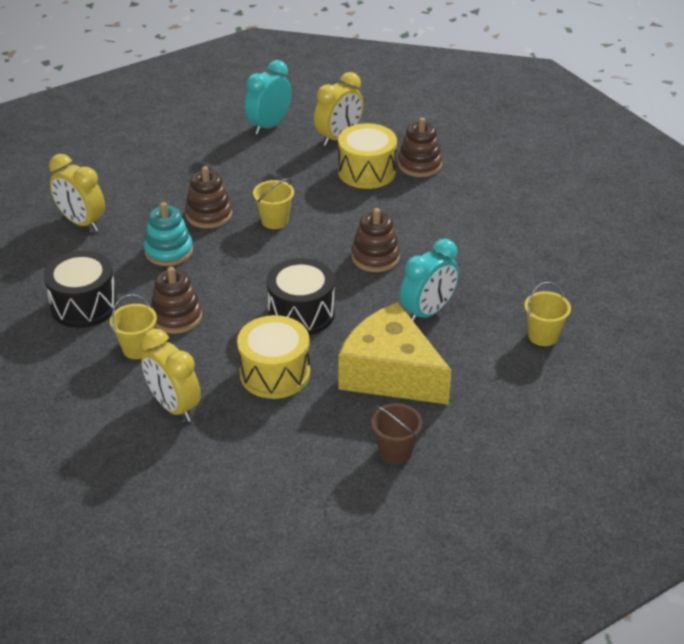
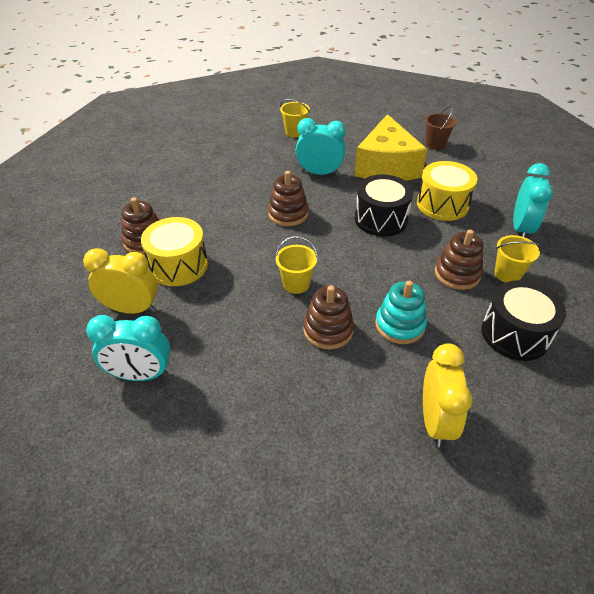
camera: 125 degrees left, 5 degrees up
yellow clock [141,329,201,422] -> turquoise clock [513,163,553,238]

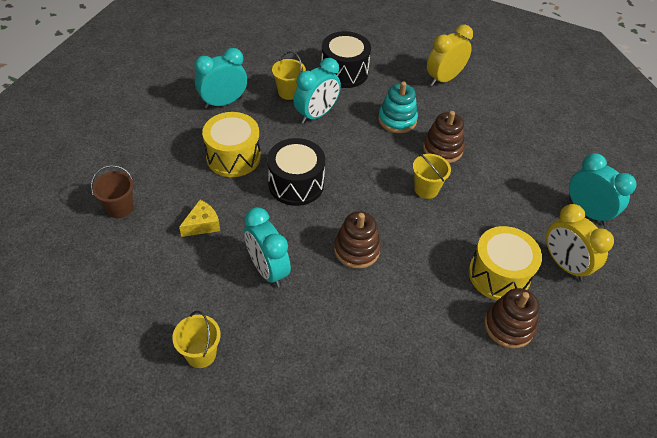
camera: 135 degrees left, 5 degrees up
yellow cheese [354,114,427,181] -> yellow cheese [179,200,220,237], size x0.42
brown stacking toy [435,230,483,290] -> turquoise clock [293,58,341,124]

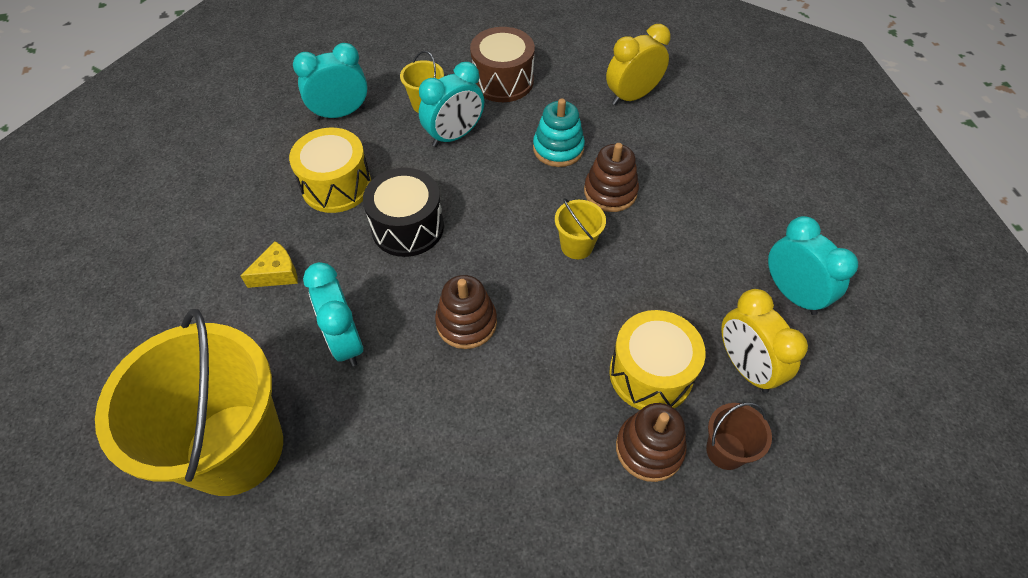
camera: 10 degrees right, 5 degrees up
brown bucket [91,165,134,218] -> brown bucket moved to [706,402,772,470]
yellow bucket [172,311,221,368] -> yellow bucket [95,309,283,496], size x2.45
black drum [321,31,371,88] -> brown drum [470,27,535,102]

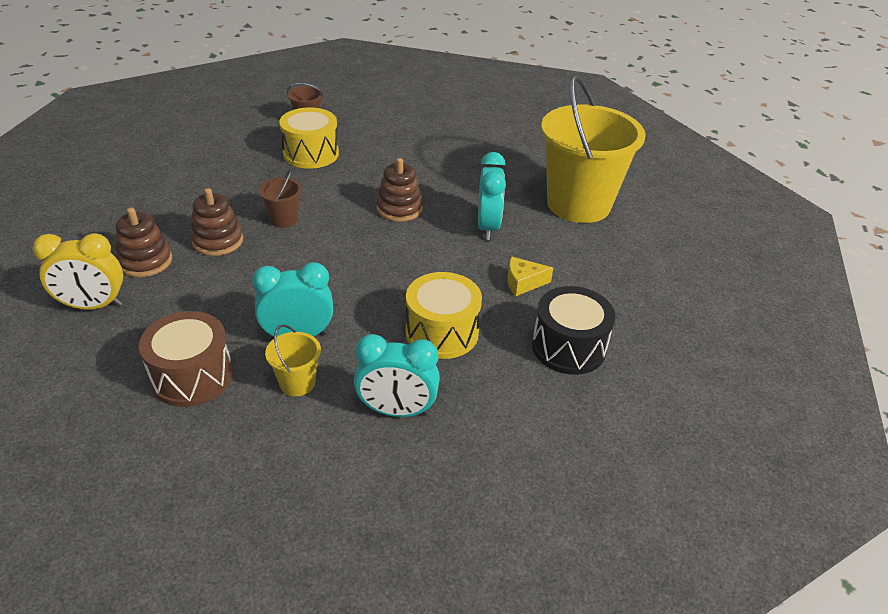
camera: 155 degrees left, 15 degrees down
black drum [363,168,444,257] -> black drum moved to [532,286,615,375]
turquoise stacking toy [533,99,585,167] -> none
yellow bucket [555,198,606,259] -> brown bucket [258,169,302,228]
brown stacking toy [616,403,687,482] -> brown stacking toy moved to [116,208,172,277]
yellow clock [721,289,808,393] -> none
turquoise clock [768,216,858,315] -> none

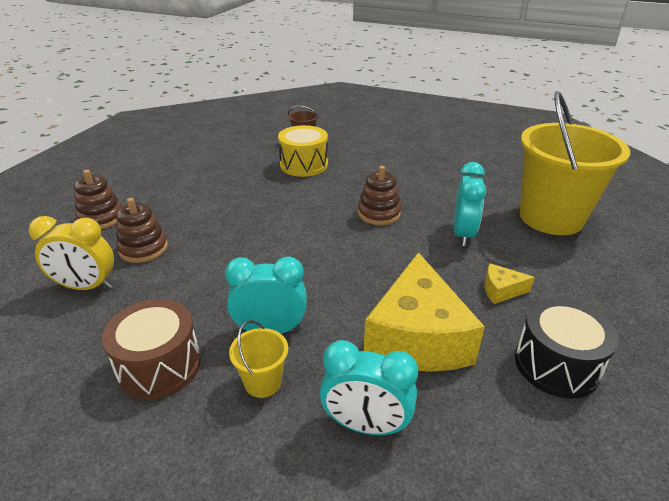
camera: 10 degrees right, 5 degrees down
brown stacking toy [190,188,243,256] -> brown stacking toy moved to [74,170,122,229]
brown bucket [258,169,302,228] -> none
yellow drum [406,272,482,359] -> yellow cheese [364,252,485,372]

